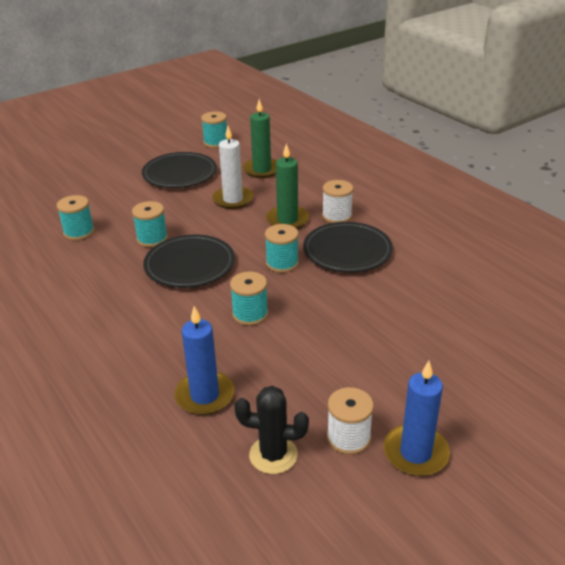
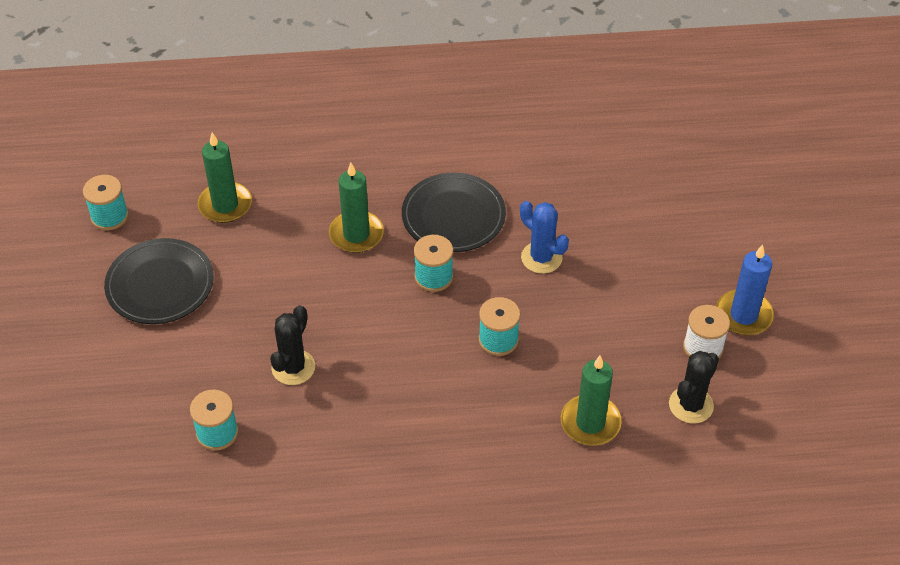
camera: 60 degrees left, 15 degrees up
turquoise spool [132,201,168,247] -> black cactus [270,305,315,385]
black plate [143,235,235,288] -> none
blue candle [174,306,234,415] -> green candle [561,356,622,445]
white candle [212,126,254,209] -> none
white spool [322,180,353,223] -> none
none -> blue cactus [520,201,569,274]

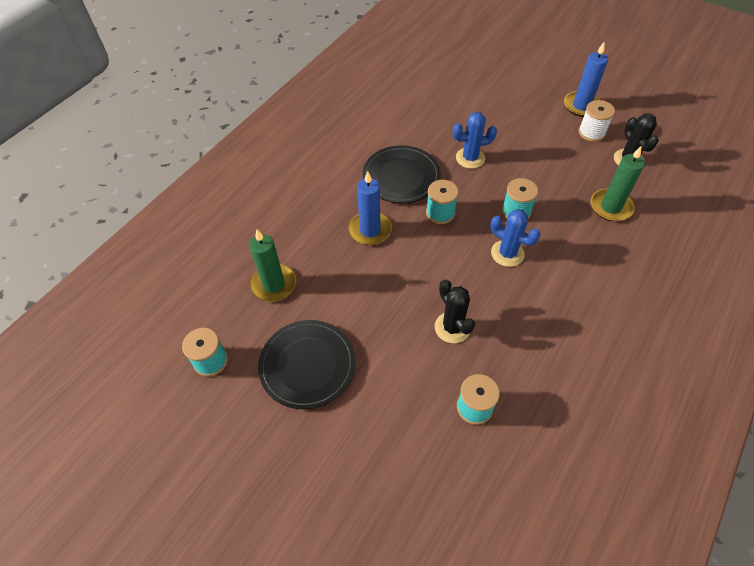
camera: 50 degrees left, 5 degrees up
green candle [329,163,384,253] -> blue candle [348,171,392,245]
none -> blue cactus [491,209,541,267]

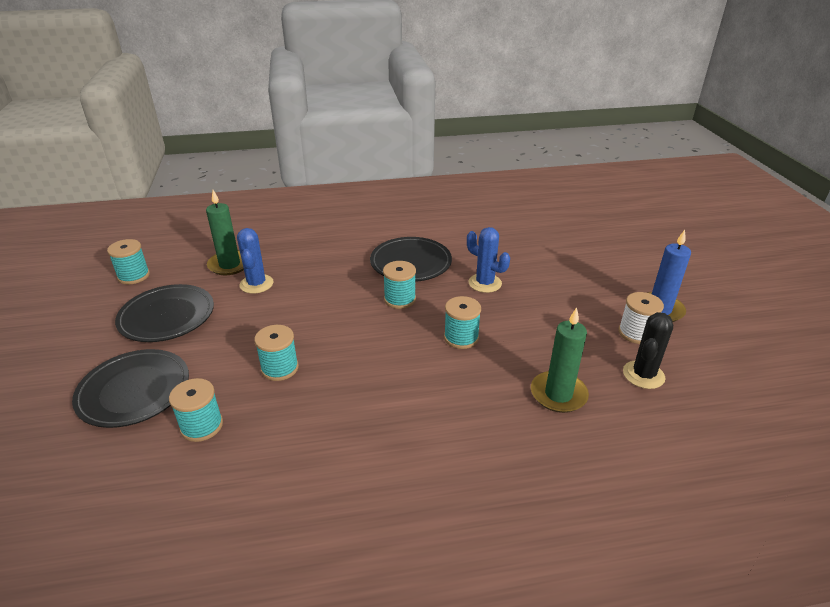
camera: 45 degrees right, 20 degrees down
blue candle [348,171,392,245] -> none
black cactus [435,279,475,343] -> turquoise spool [254,325,299,381]
blue cactus [491,209,541,267] -> blue cactus moved to [237,228,273,294]
none -> black plate [72,349,189,428]

